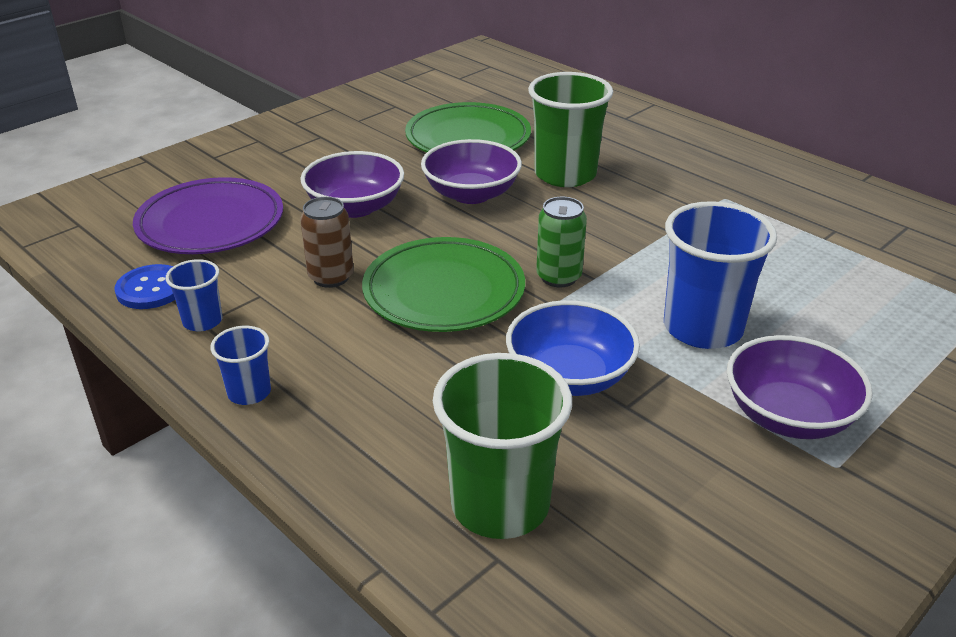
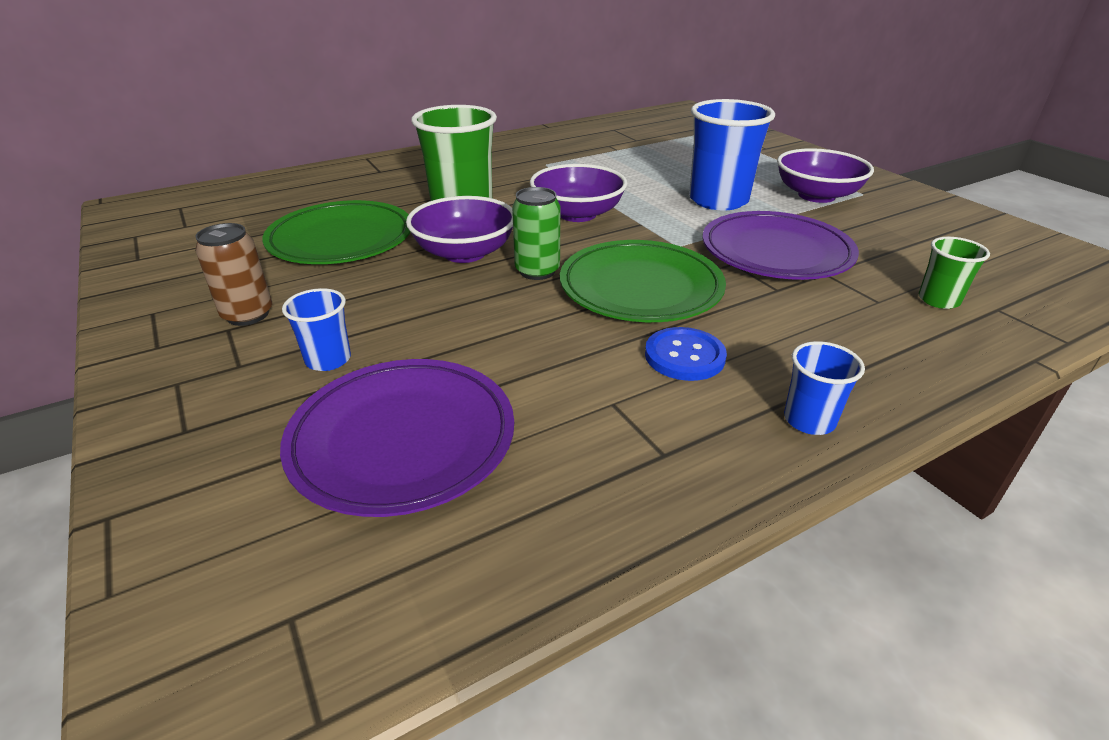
camera: 75 degrees left, 0 degrees up
blue button [115,264,175,309] -> blue button moved to [645,327,727,381]
blue cup [165,259,222,331] -> blue cup moved to [282,288,351,371]
purple bowl [300,151,404,218] -> purple bowl moved to [530,164,627,222]
brown can [300,197,354,288] -> brown can moved to [195,223,272,326]
green cup [433,353,572,539] -> green cup [918,237,990,309], size x0.50
blue bowl [506,300,640,396] -> purple plate [702,211,859,280]
green can [536,197,587,288] -> green can moved to [512,187,560,280]

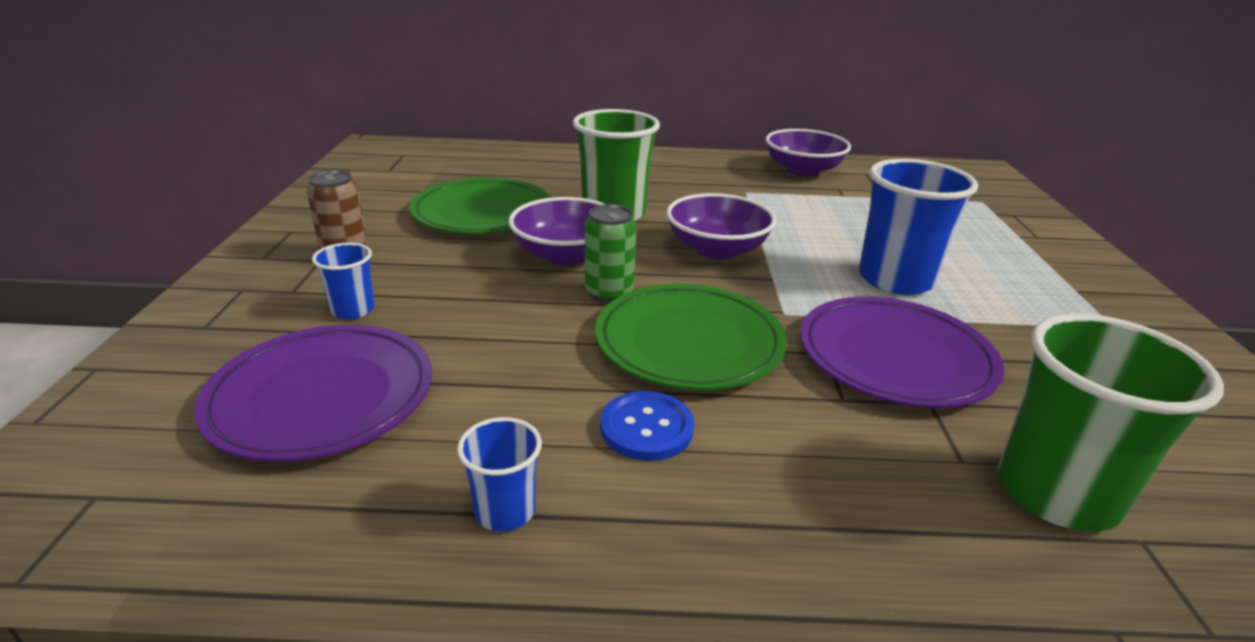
camera: 30 degrees right, 5 degrees down
purple bowl [777,148,874,203] -> purple bowl moved to [765,129,851,177]
blue cup [784,341,865,435] -> blue cup moved to [457,417,542,532]
green cup [918,237,990,309] -> green cup [998,314,1224,532], size x1.99

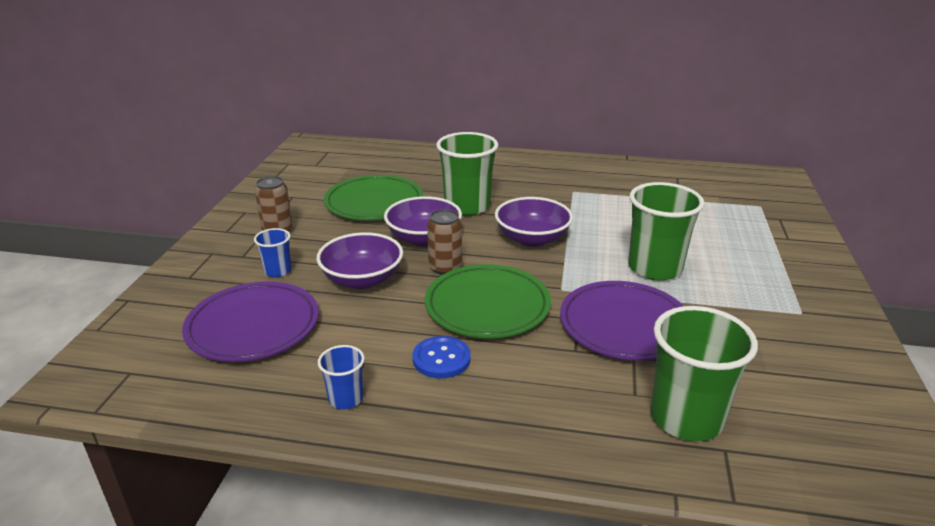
camera: 10 degrees right, 0 degrees up
green can [585,204,636,303] -> brown can [427,209,462,275]
purple bowl [765,129,851,177] -> purple bowl moved to [316,232,403,289]
blue cup [859,159,978,295] -> green cup [628,182,705,281]

